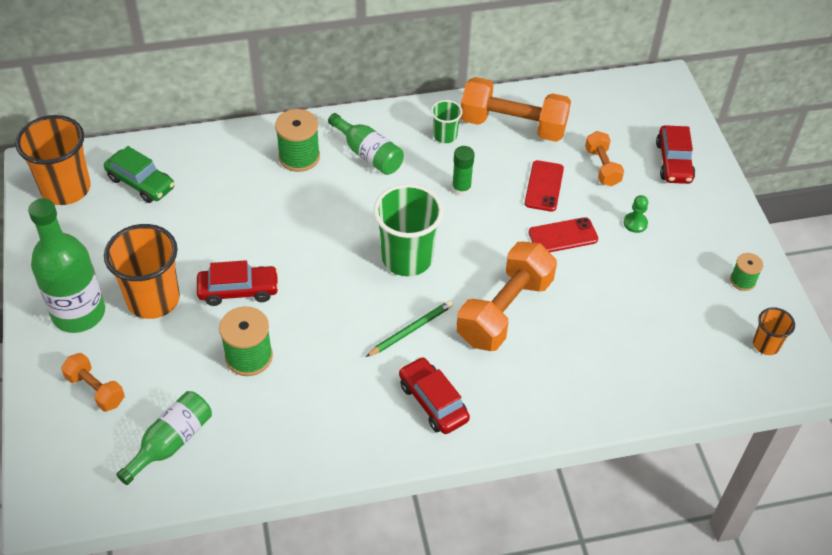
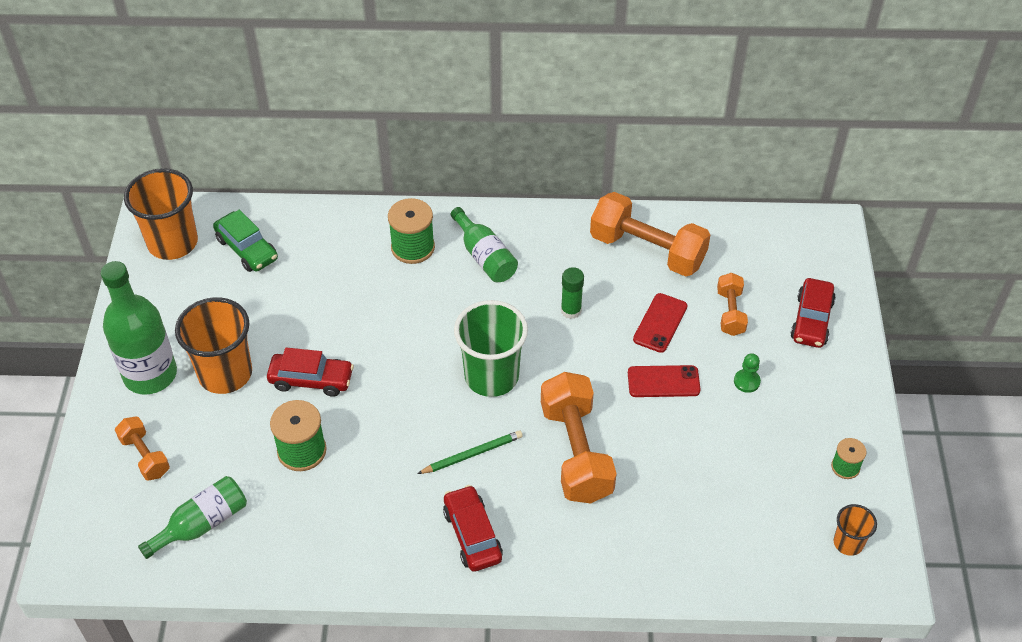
camera: 15 degrees right, 0 degrees up
green cup [431,100,463,143] -> none
orange dumbbell [457,242,557,351] -> orange dumbbell turned 60 degrees counterclockwise [541,372,617,503]

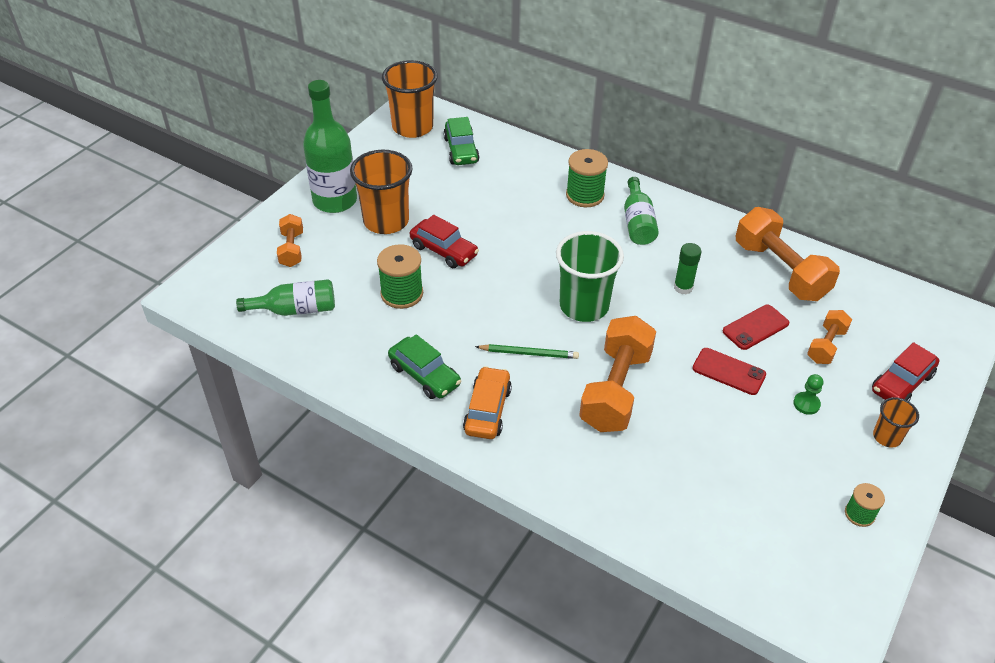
camera: 30 degrees right, 5 degrees down
red car [443,485,503,572] -> orange car [463,366,512,439]
orange cup [834,504,877,556] -> orange cup moved to [873,397,919,448]
none -> green car [388,334,461,399]

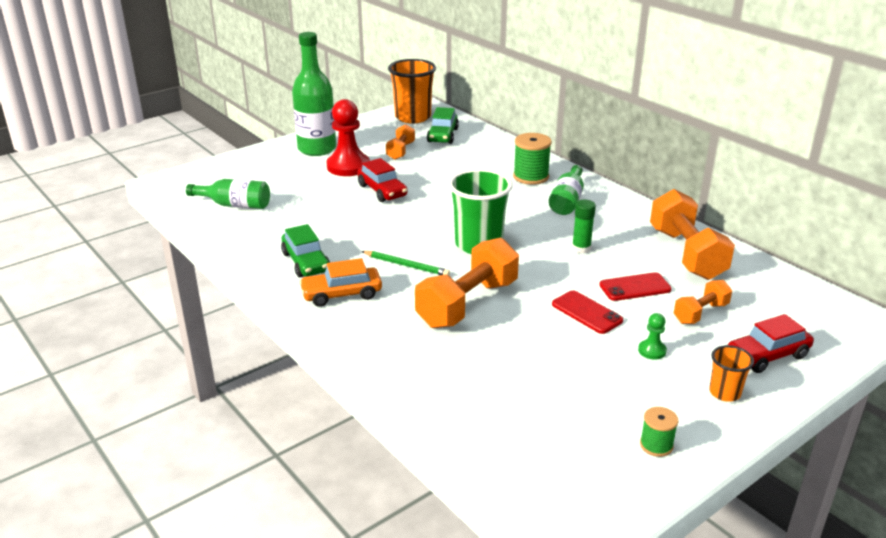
camera: 20 degrees right, 15 degrees down
orange dumbbell [277,214,303,267] -> orange dumbbell moved to [386,124,415,160]
orange cup [350,150,413,234] -> red pawn [326,99,370,176]
green spool [377,244,423,309] -> none
orange car [463,366,512,439] -> orange car turned 135 degrees counterclockwise [299,258,382,307]

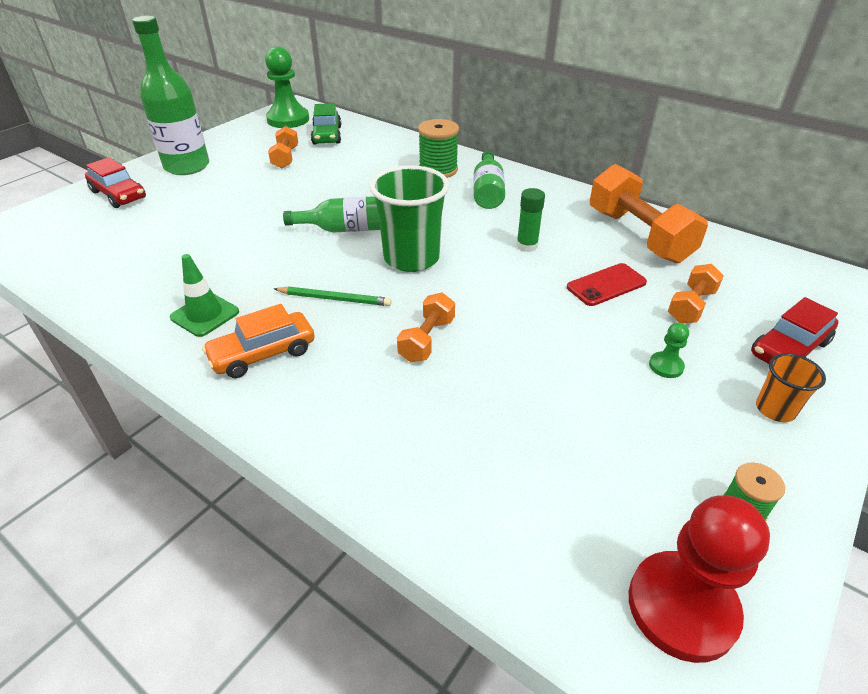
camera: 15 degrees left, 10 degrees up
green bottle [186,179,270,209] -> green bottle moved to [283,196,380,233]
green car [281,224,330,277] -> green traffic cone [170,254,239,337]
red pawn [326,99,370,176] -> red pawn moved to [629,495,770,663]
red car [357,158,408,202] -> red car moved to [85,157,146,208]
orange cup [388,59,436,123] -> green pawn [265,46,309,128]
orange dumbbell [415,238,519,328] -> orange dumbbell [397,293,455,363], size x0.53
red phone [552,290,623,334] -> none

